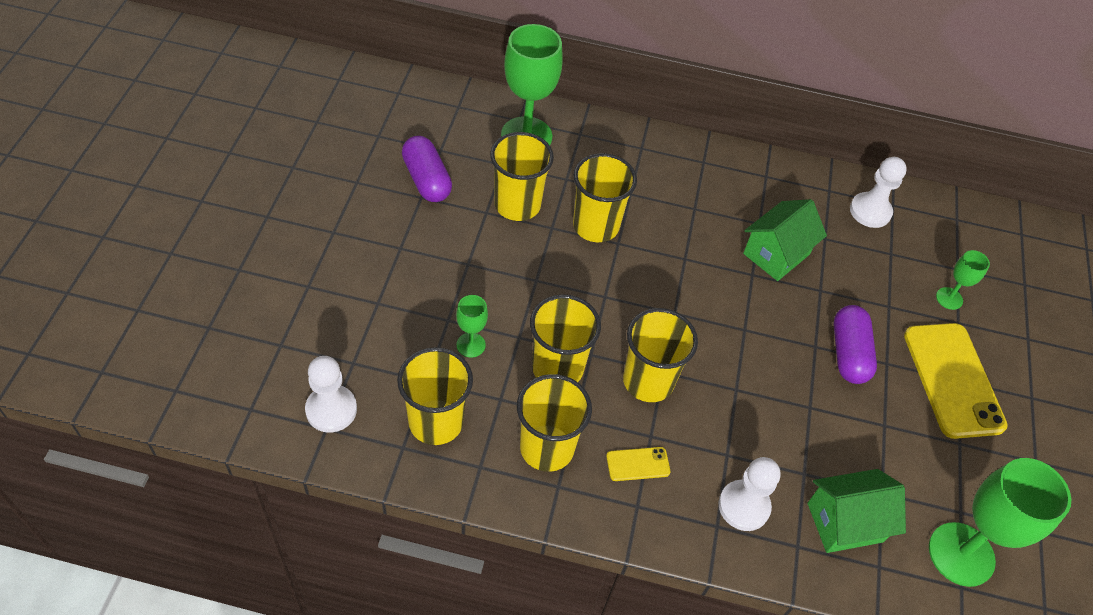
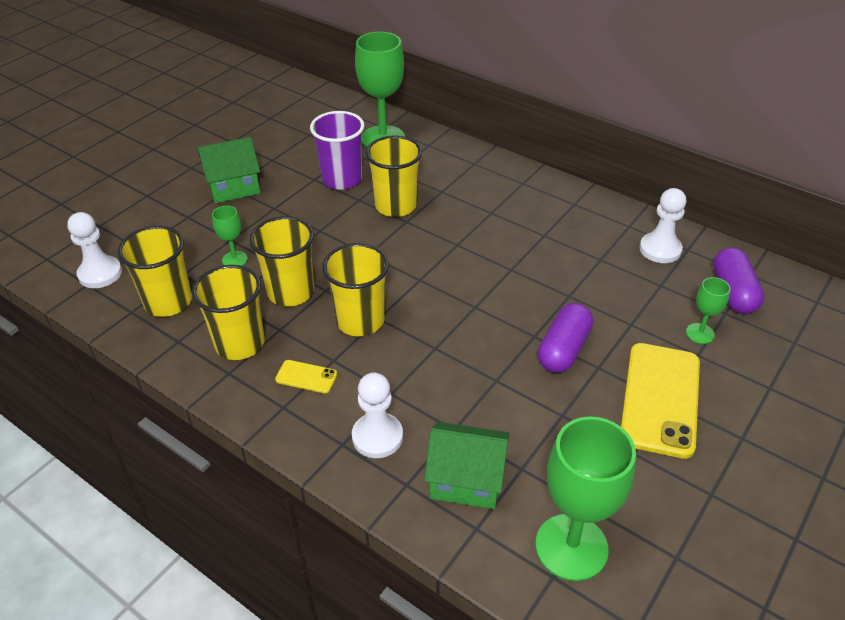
camera: 30 degrees right, 10 degrees down
purple capsule [402,136,452,202] -> purple capsule moved to [713,247,764,314]
yellow cup [490,132,554,221] -> purple cup [310,111,364,190]
green house [743,199,827,281] -> green house moved to [198,137,260,203]

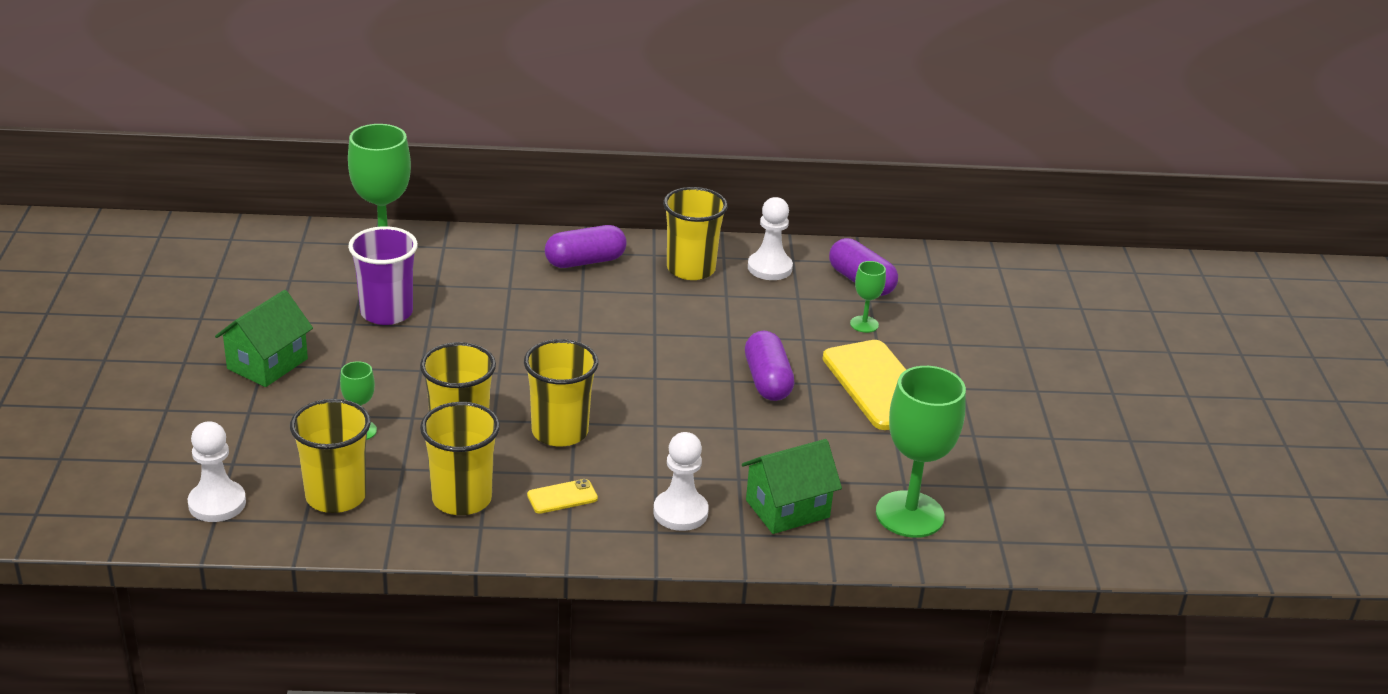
camera: 40 degrees left, 10 degrees down
yellow cup [366,135,422,217] -> yellow cup moved to [663,187,728,280]
none -> purple capsule [545,225,627,268]

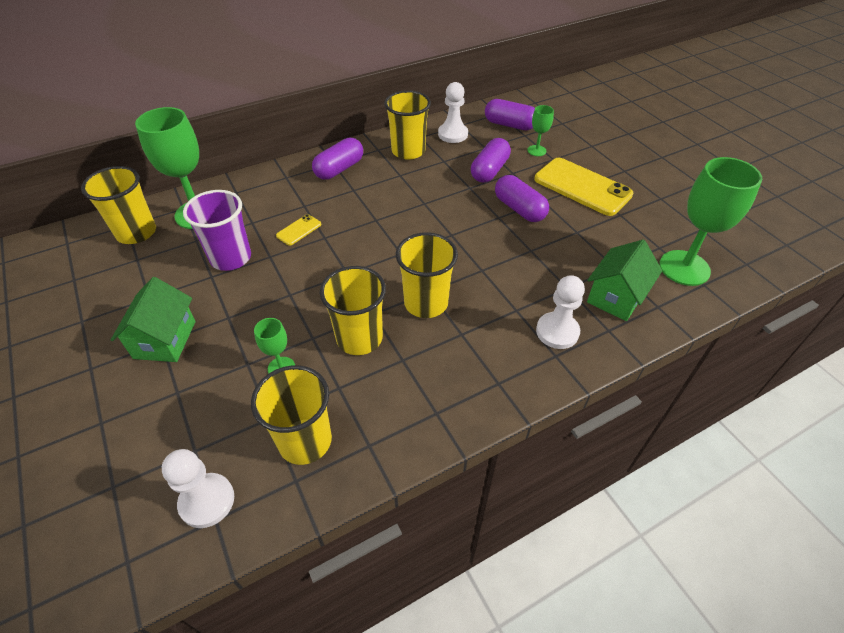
camera: 25 degrees left, 15 degrees up
yellow cup [420,402,500,515] -> yellow cup moved to [81,166,156,244]
yellow phone [527,479,598,514] -> yellow phone moved to [276,214,321,246]
none -> purple capsule [471,138,511,183]

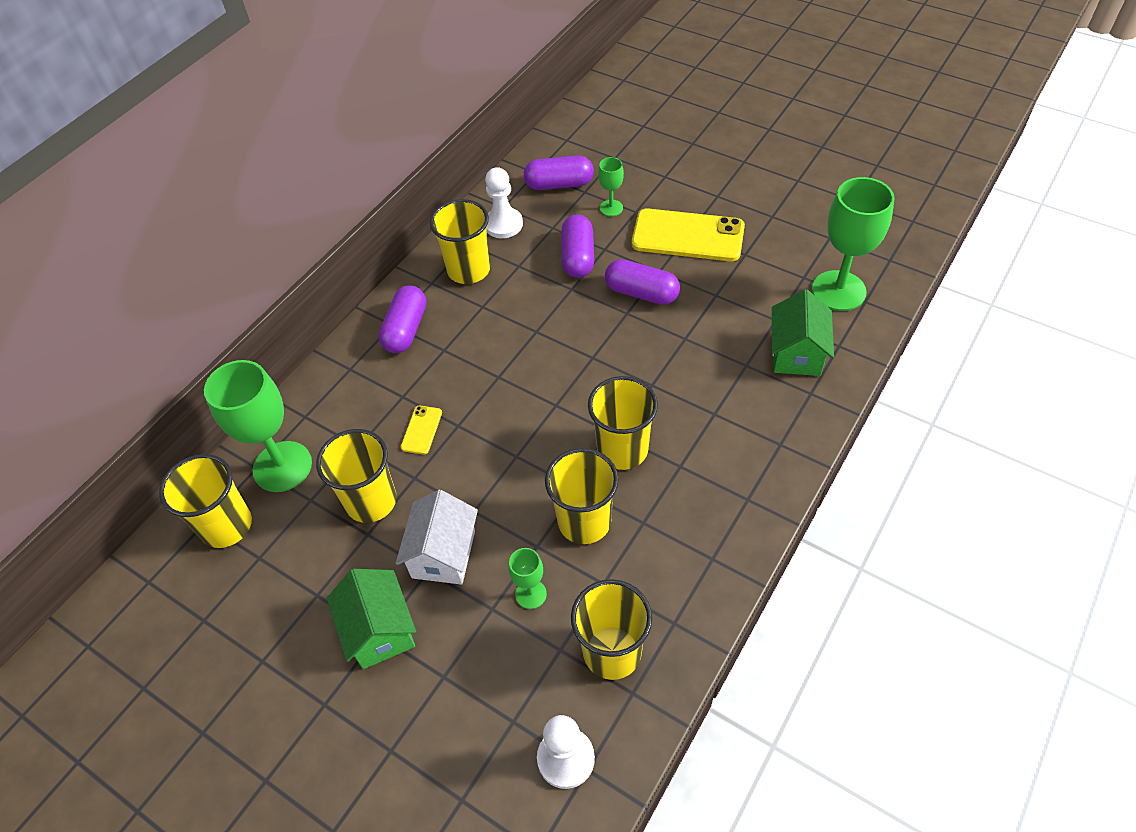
camera: 25 degrees left, 5 degrees up
purple cup [183,190,251,271] -> yellow cup [316,429,397,523]
white pawn [536,275,585,349] -> none
none -> white house [396,490,478,585]

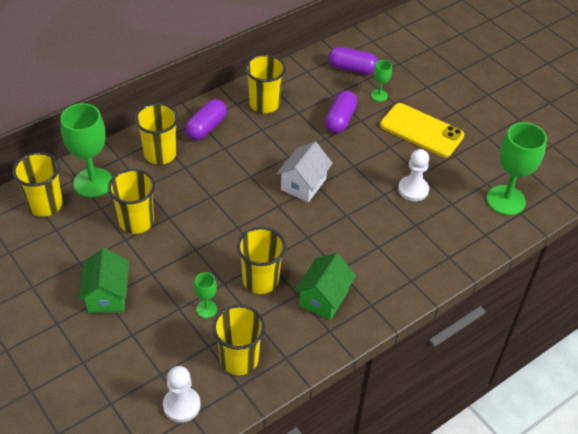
camera: 15 degrees right, 5 degrees down
white house [396,490,478,585] -> white house moved to [276,142,333,202]
yellow phone [401,406,442,454] -> none
white pawn [485,167,523,238] -> white pawn moved to [398,149,429,201]
yellow cup [588,376,658,470] -> yellow cup moved to [135,103,178,165]
purple capsule [605,259,680,305] -> none
green house [772,289,834,376] -> green house moved to [295,253,356,320]

